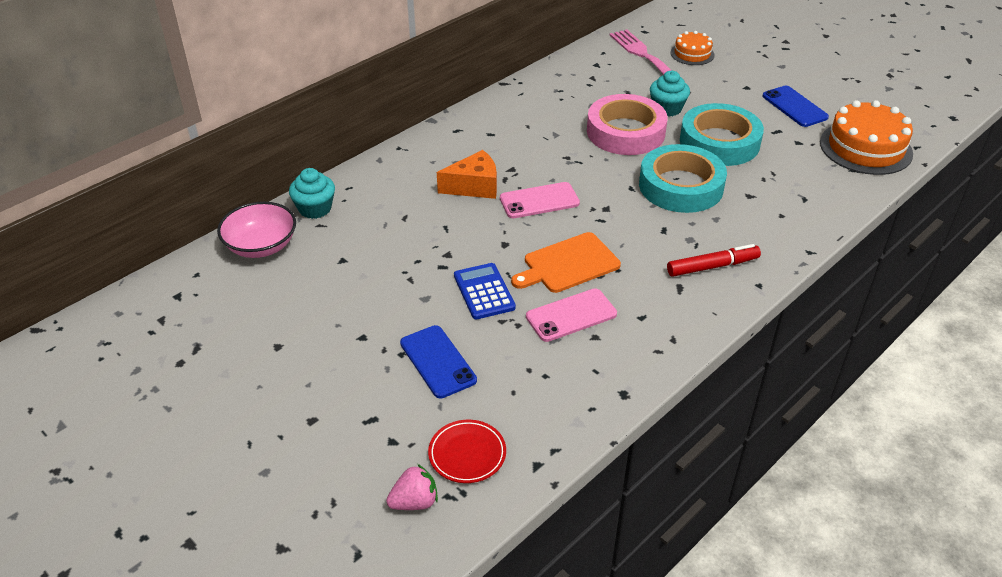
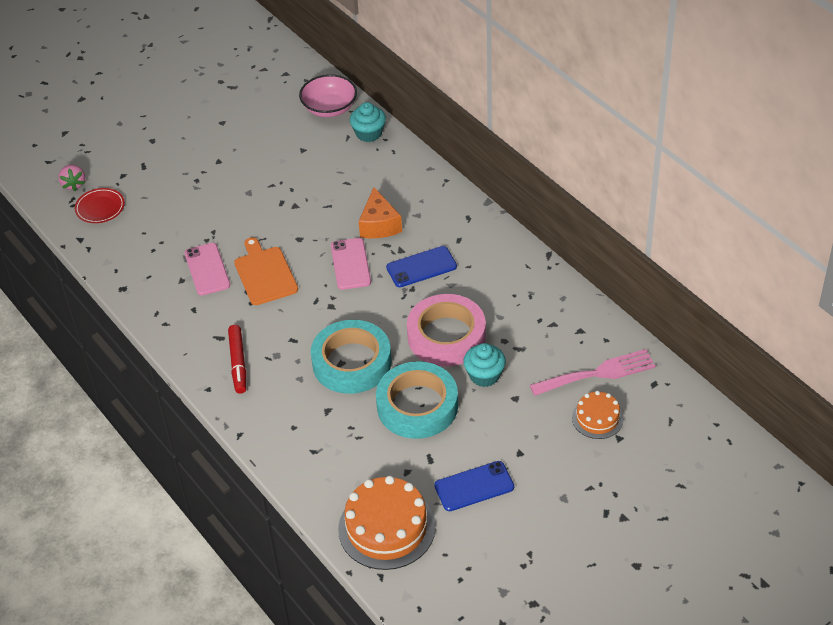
camera: 100 degrees right, 5 degrees up
blue phone [400,325,477,399] -> blue phone moved to [386,246,457,287]
blue calculator [454,263,516,319] -> none

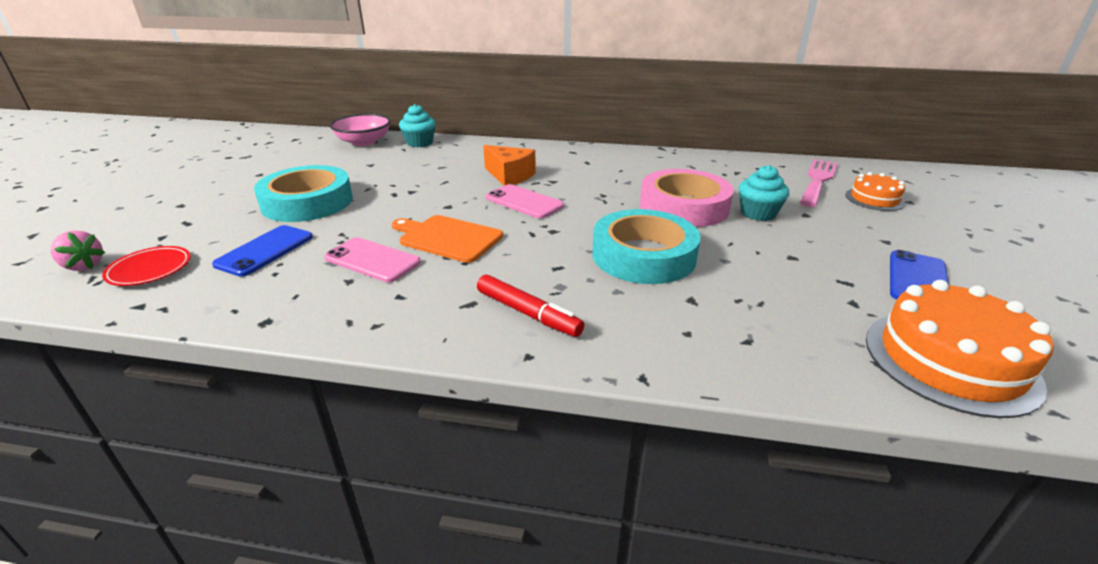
camera: 45 degrees left, 15 degrees down
turquoise tape [376,361,458,439] -> turquoise tape moved to [254,165,353,222]
blue phone [386,246,457,287] -> blue phone moved to [212,225,313,277]

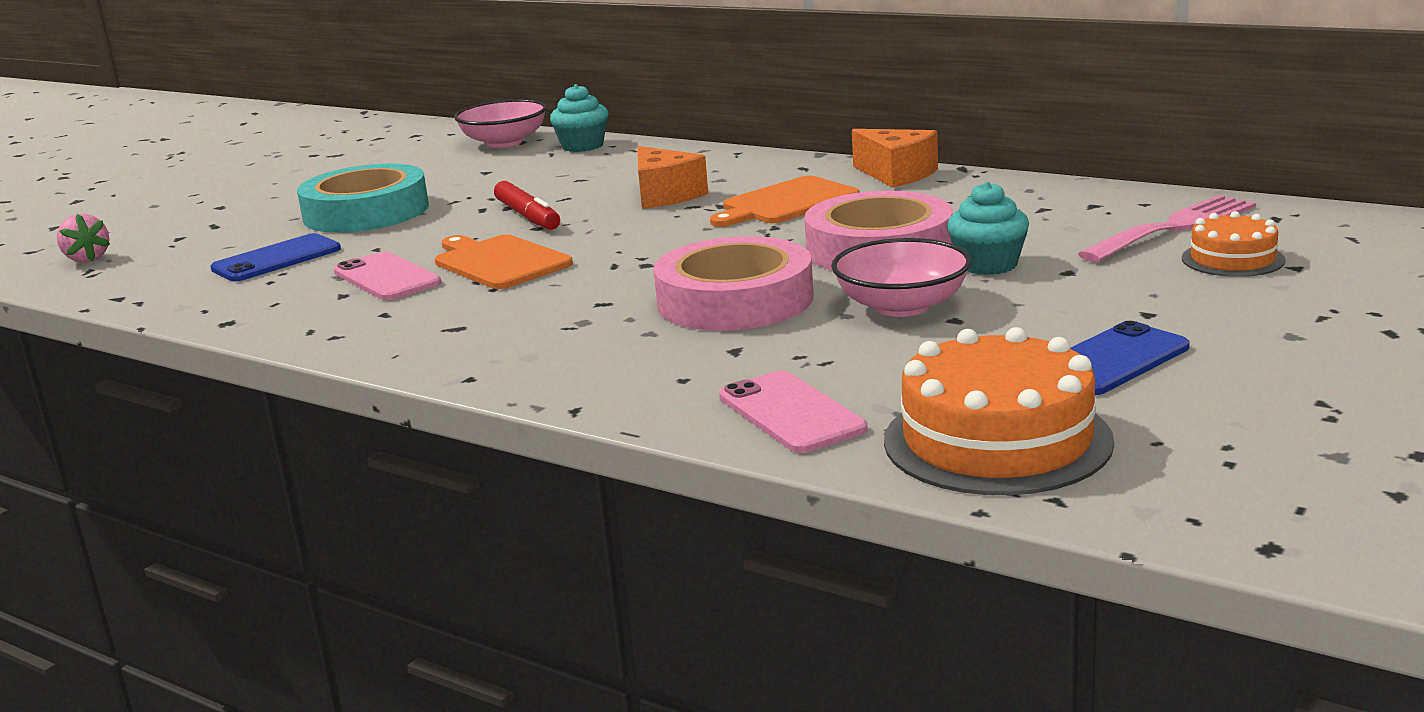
camera: 25 degrees right, 10 degrees down
red plate [102,246,191,286] -> none
red marker [477,275,584,337] -> red marker moved to [494,181,560,230]
pink phone [486,184,564,219] -> pink phone moved to [719,371,867,453]
turquoise tape [592,209,701,284] -> pink tape [653,236,814,331]
none -> orange cutting board [710,176,860,227]
none -> pink bowl [831,238,971,317]
none -> orange cheese [852,129,938,188]

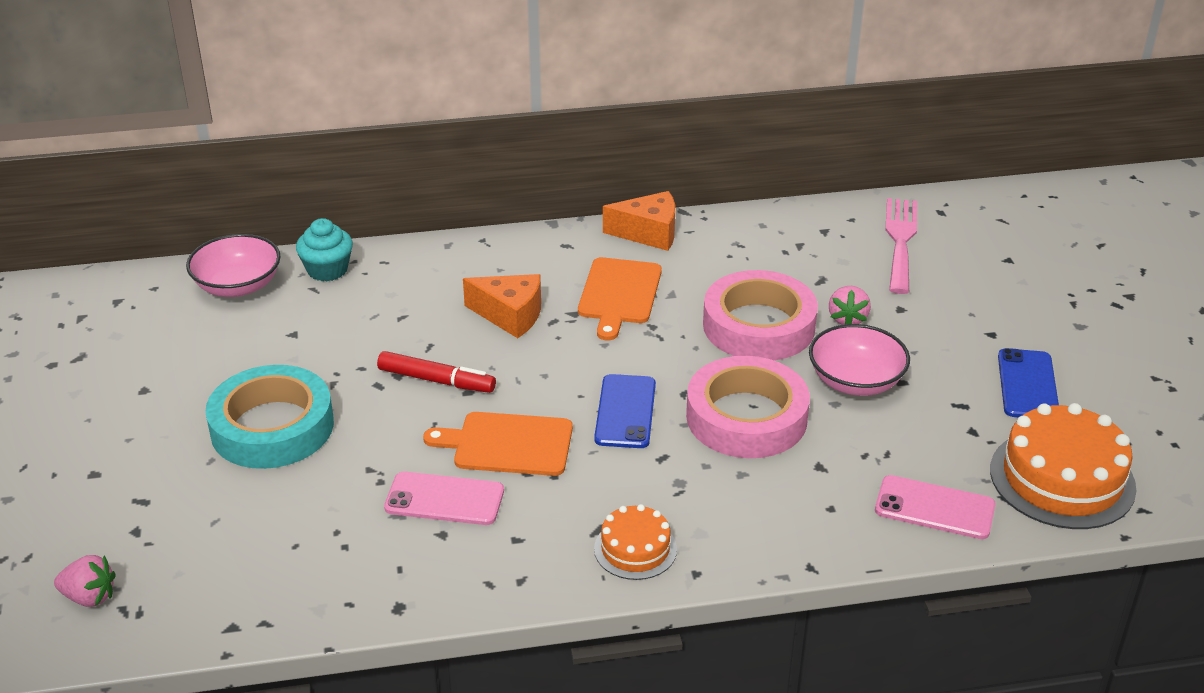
camera: 45 degrees left, 15 degrees up
blue phone [210,233,341,281] -> blue phone moved to [594,374,656,448]
turquoise cupcake [947,181,1029,275] -> pink strawberry [829,286,871,325]
orange cake [1182,211,1286,277] -> orange cake moved to [594,504,677,580]

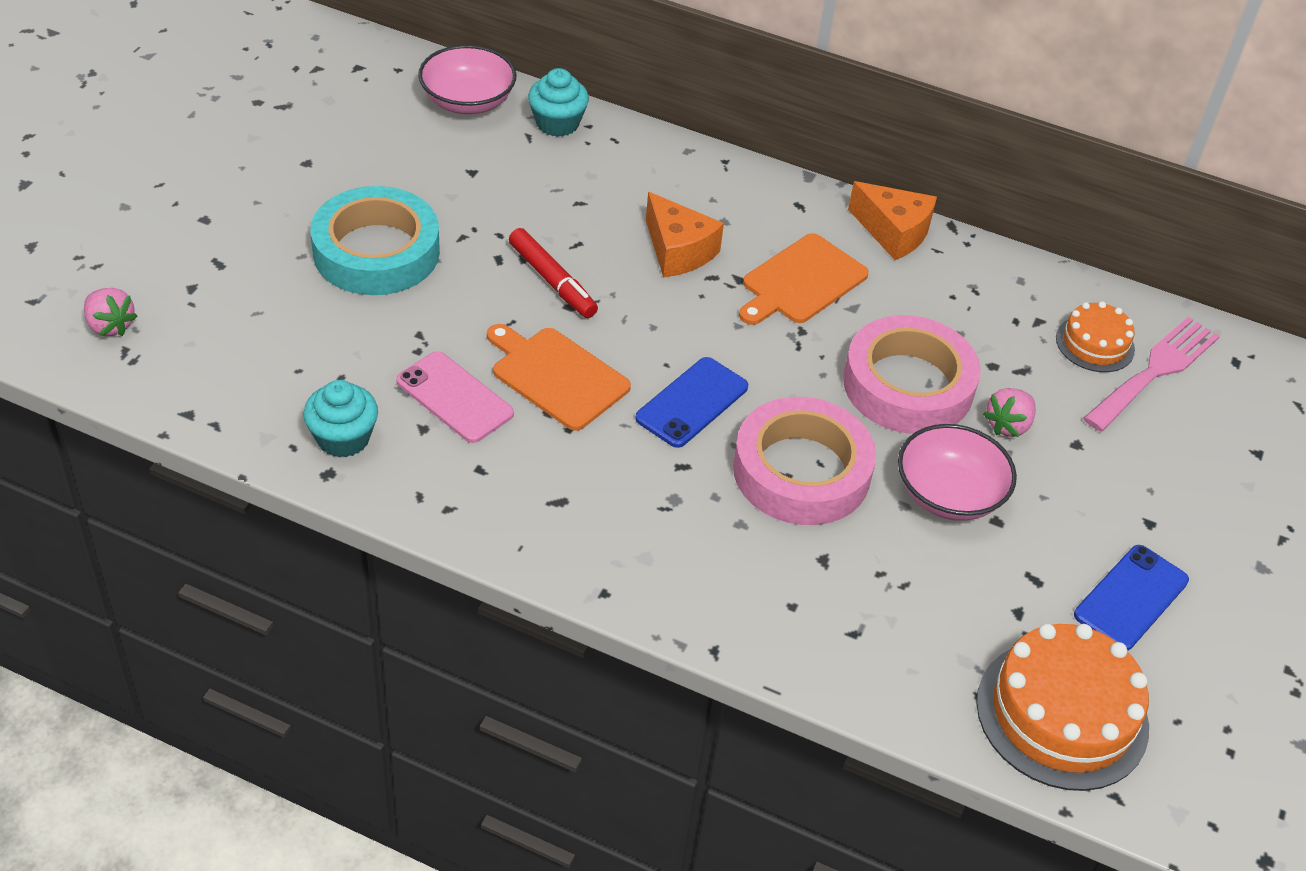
camera: 30 degrees right, 10 degrees up
orange cake [594,504,677,580] -> orange cake moved to [1056,301,1135,372]
pink phone [875,475,996,539] -> none
none -> turquoise cupcake [303,380,378,458]

